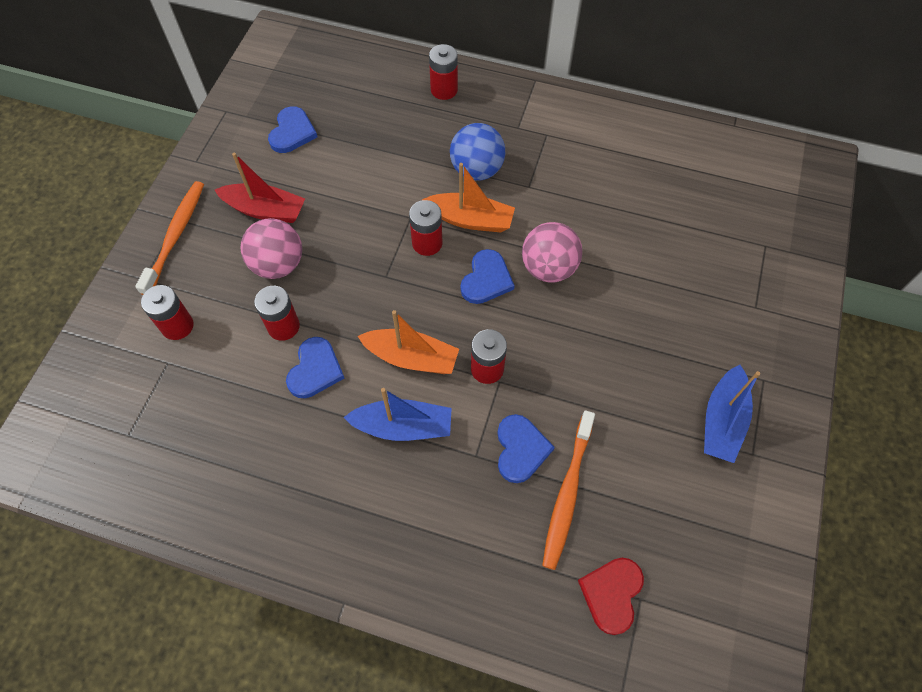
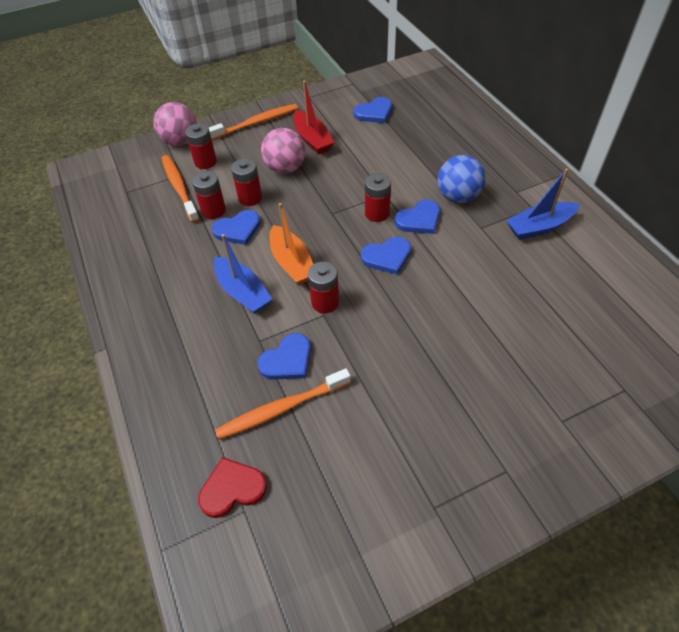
camera: 50 degrees right, 10 degrees down
orange boat [422,163,515,233] -> blue heart [395,200,440,234]
red battery [429,44,458,100] -> red battery moved to [192,171,226,219]
pink ball [522,222,582,283] -> pink ball moved to [153,102,197,146]
blue boat [704,365,760,463] -> blue boat moved to [506,168,580,240]
none -> orange toothbrush [161,155,199,223]

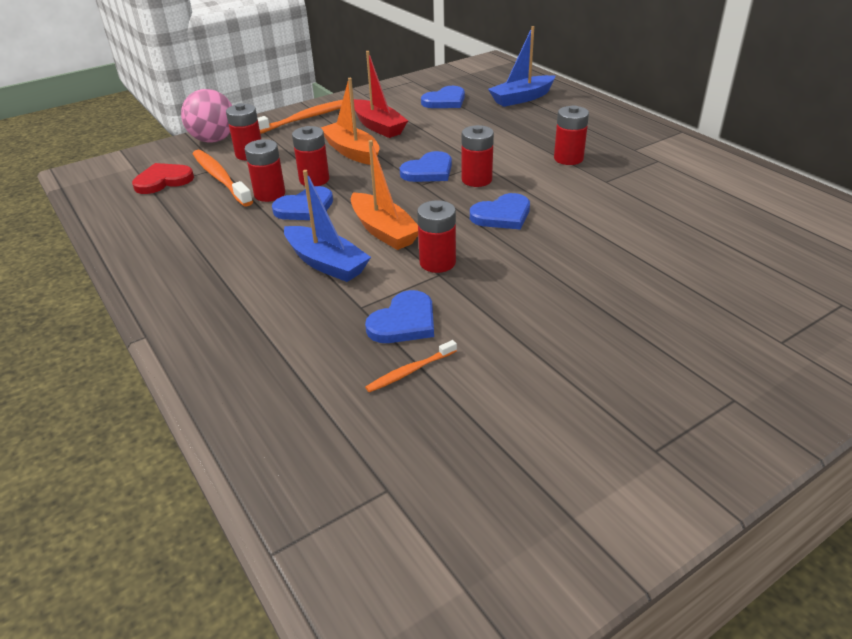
camera: 10 degrees left, 15 degrees down
red heart [198,457,267,518] -> red heart moved to [132,163,194,194]
orange toothbrush [215,368,351,440] -> orange toothbrush [365,340,457,392], size x0.53
pink ball [261,128,305,174] -> orange boat [321,78,380,165]
blue heart [395,200,440,234] -> blue heart moved to [400,151,452,182]
blue ball [437,155,486,203] -> red battery [554,105,589,165]
blue boat [506,168,580,240] -> blue boat moved to [488,26,556,107]

